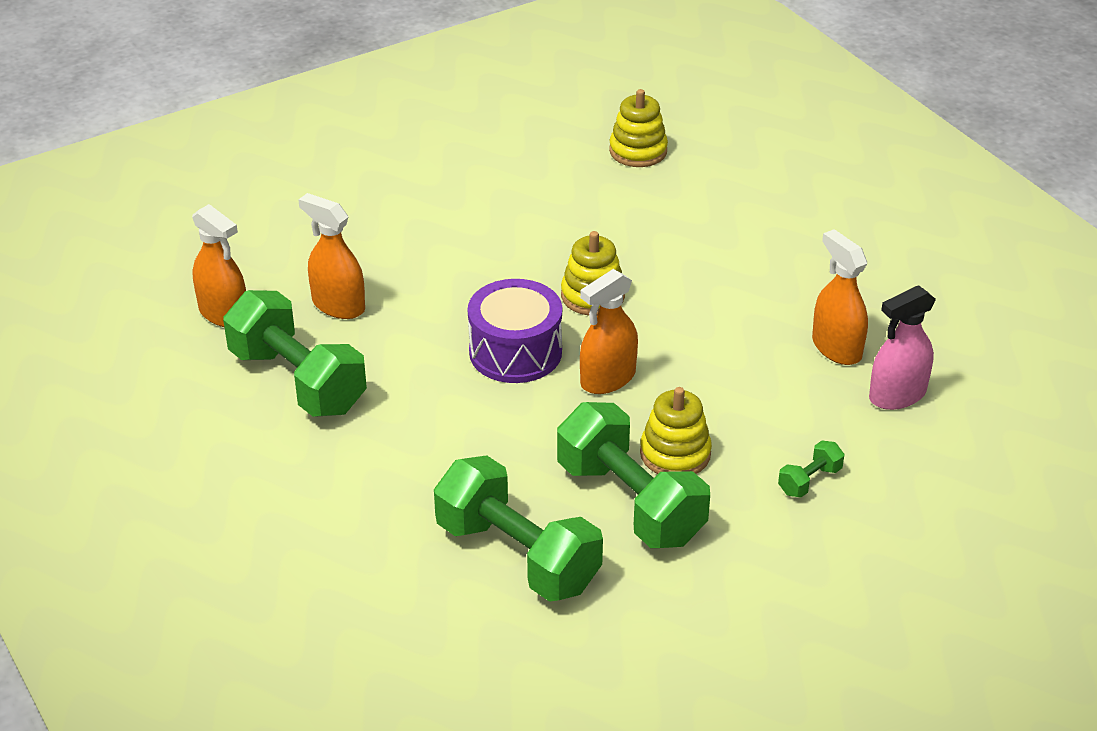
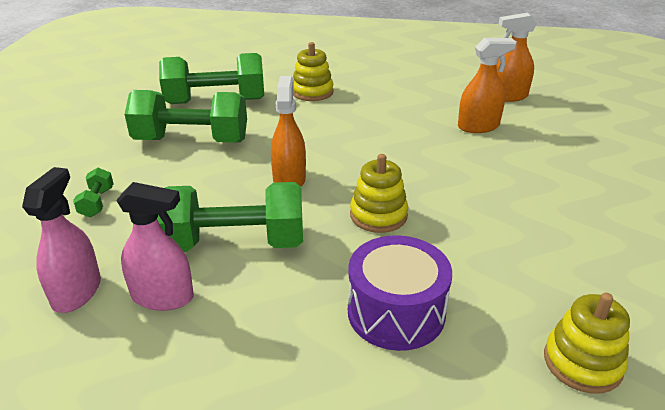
camera: 130 degrees right, 5 degrees down
green dumbbell [223,290,367,417] -> green dumbbell moved to [157,182,303,252]
purple drum [468,279,562,383] -> purple drum moved to [348,235,452,351]
yellow stacking toy [640,387,712,474] -> yellow stacking toy moved to [293,42,334,101]
orange spray bottle [812,229,868,365] -> pink spray bottle [116,182,194,311]

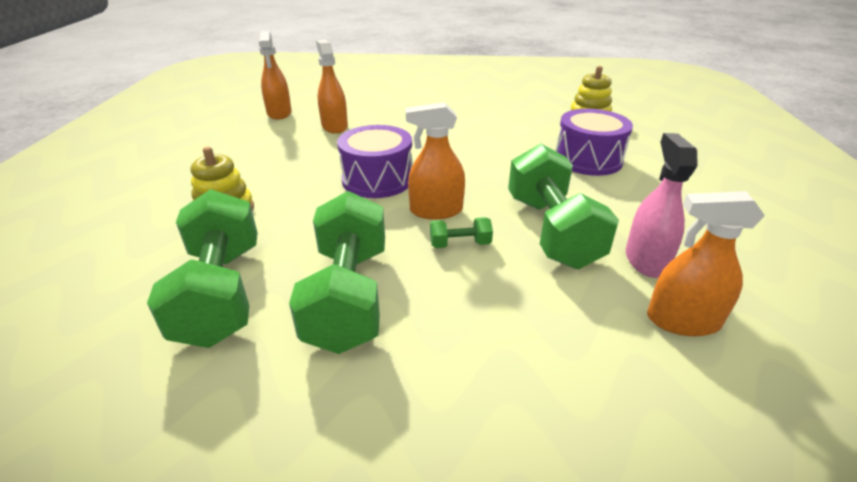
camera: 95 degrees left, 0 degrees up
pink spray bottle [22,167,101,313] -> orange spray bottle [647,191,765,336]
green dumbbell [73,168,114,217] -> green dumbbell moved to [430,217,493,248]
yellow stacking toy [350,154,408,233] -> none
none -> purple drum [337,125,413,198]

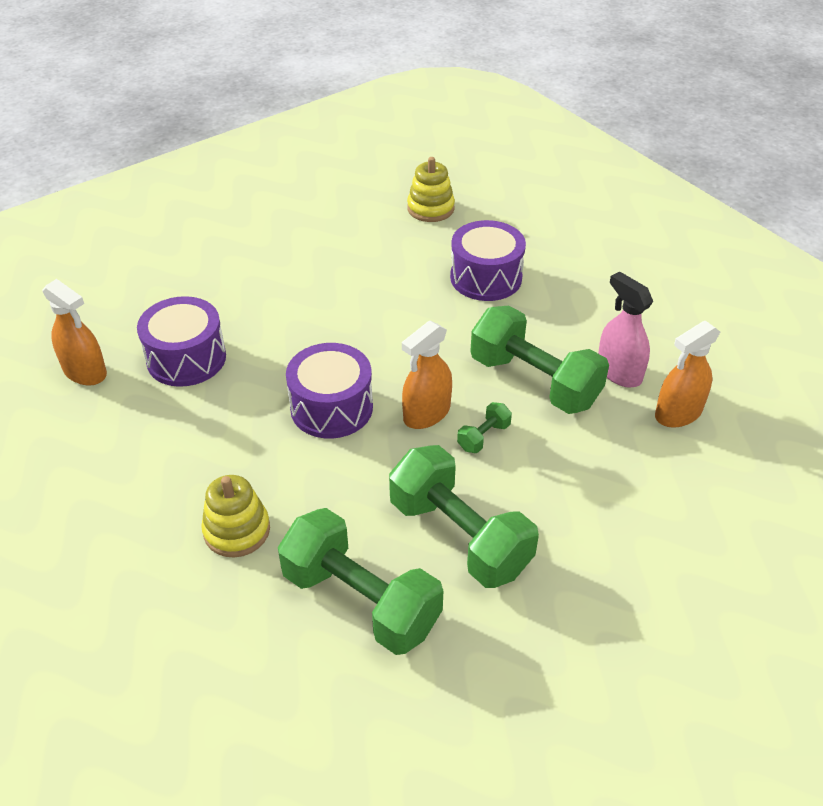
camera: 40 degrees left, 10 degrees up
orange spray bottle [316,39,348,134] -> purple drum [137,296,226,387]

